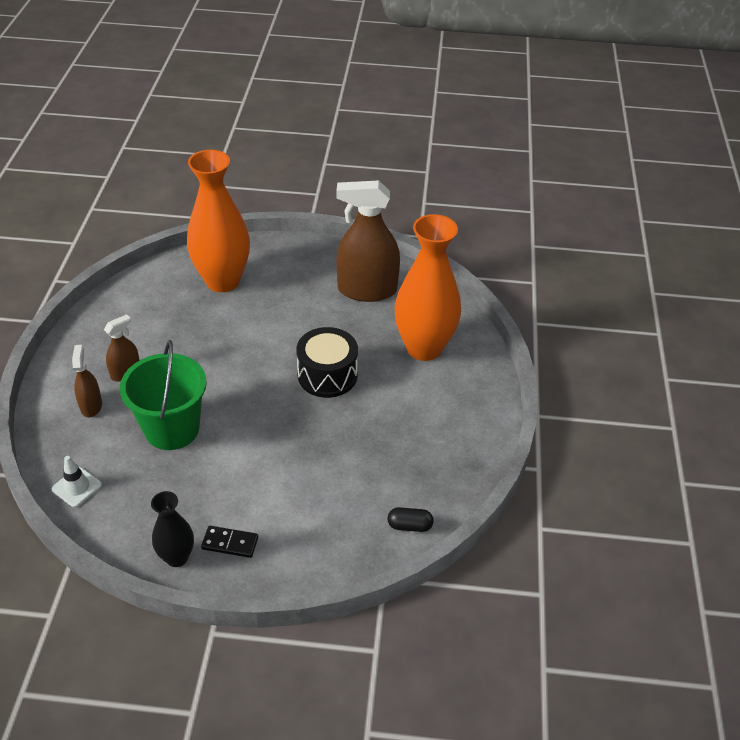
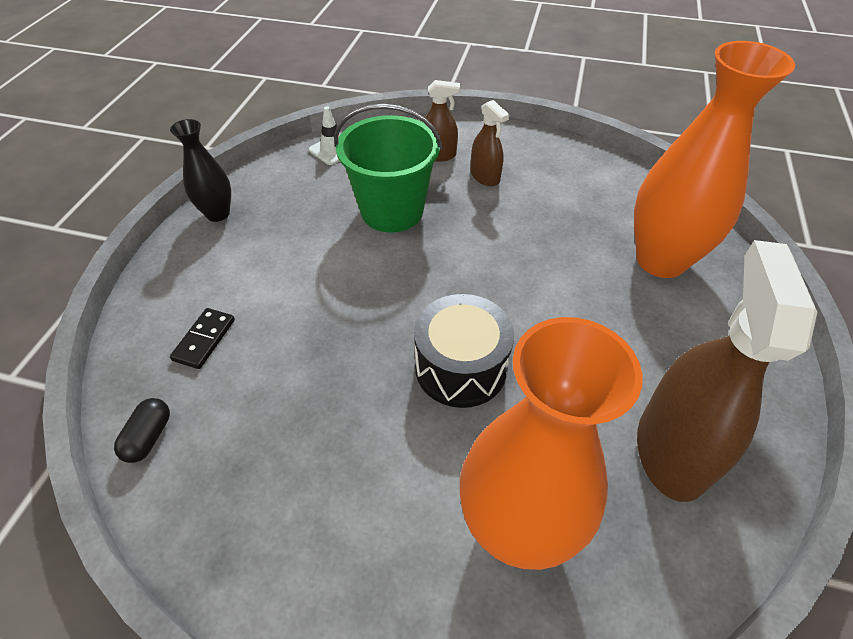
camera: 100 degrees right, 5 degrees up
black domino [201,526,258,558] -> black domino moved to [170,308,235,369]

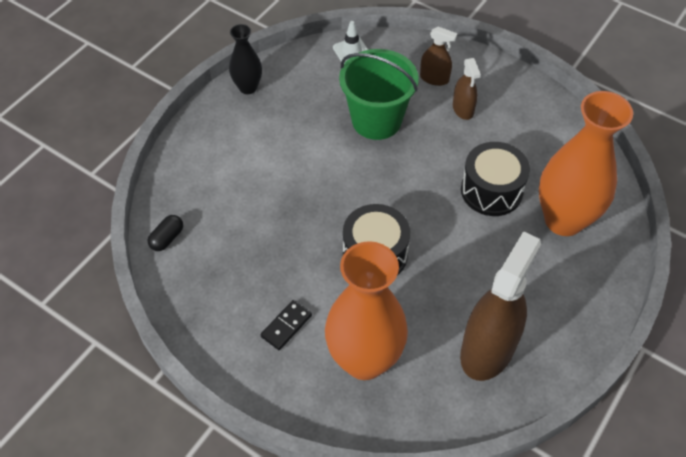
camera: 20 degrees right, 5 degrees up
black domino [170,308,235,369] -> black domino moved to [260,300,312,350]
none -> black drum [461,142,530,216]

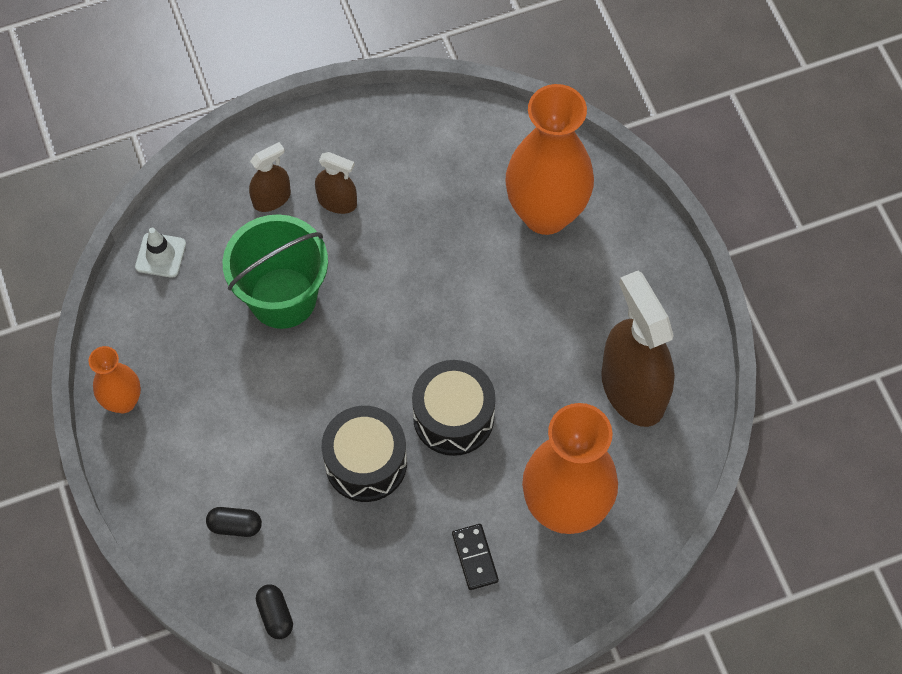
camera: 55 degrees left, 10 degrees up
black vase [229,24,262,94] -> orange vase [88,346,141,413]
black drum [461,142,530,216] -> black drum moved to [322,406,407,502]
none -> black capsule [206,507,262,537]

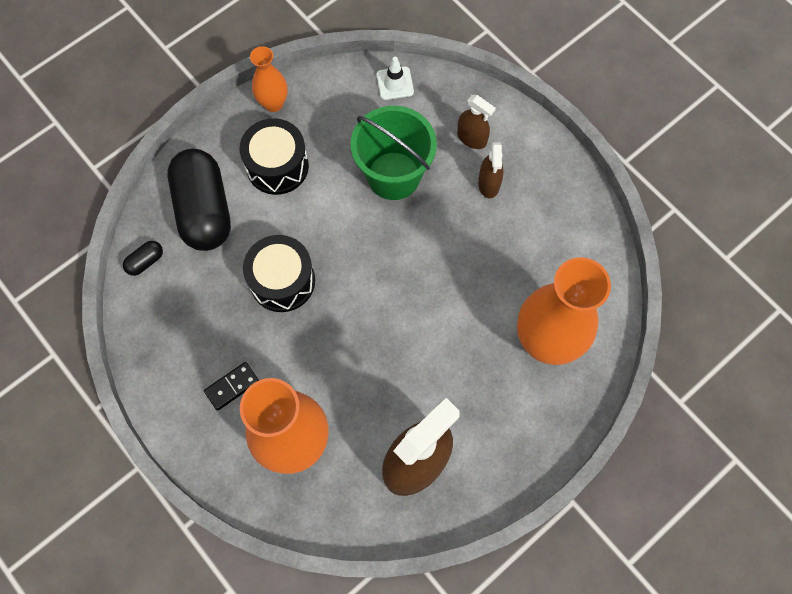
camera: 70 degrees right, 5 degrees up
black capsule [206,507,262,537] -> black capsule [167,149,231,251], size x2.49
black drum [412,360,496,456] -> black drum moved to [240,118,309,195]

